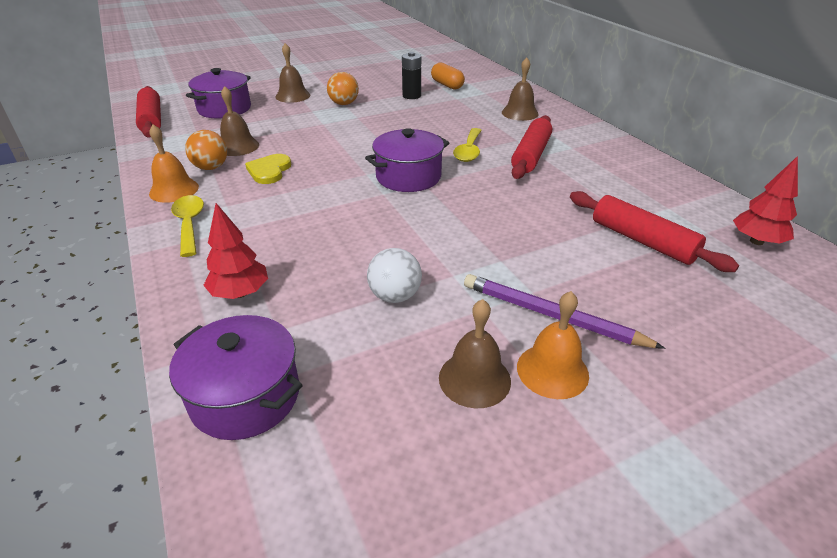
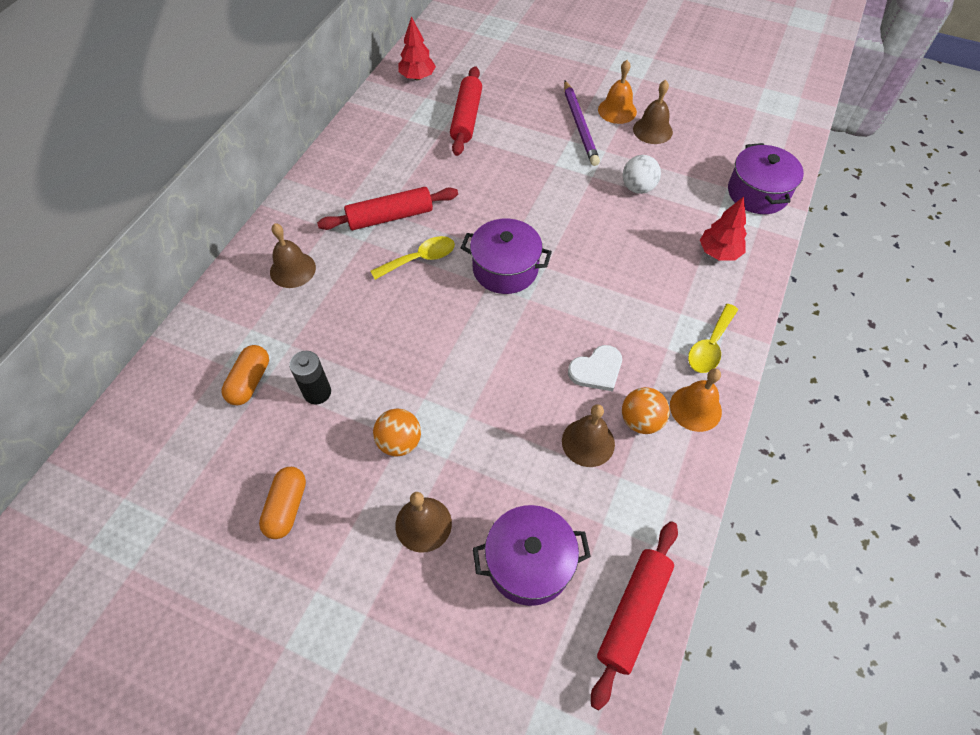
camera: 130 degrees left, 20 degrees up
yellow heart [245,154,291,184] -> white heart [568,345,622,391]
none -> orange capsule [259,467,306,539]

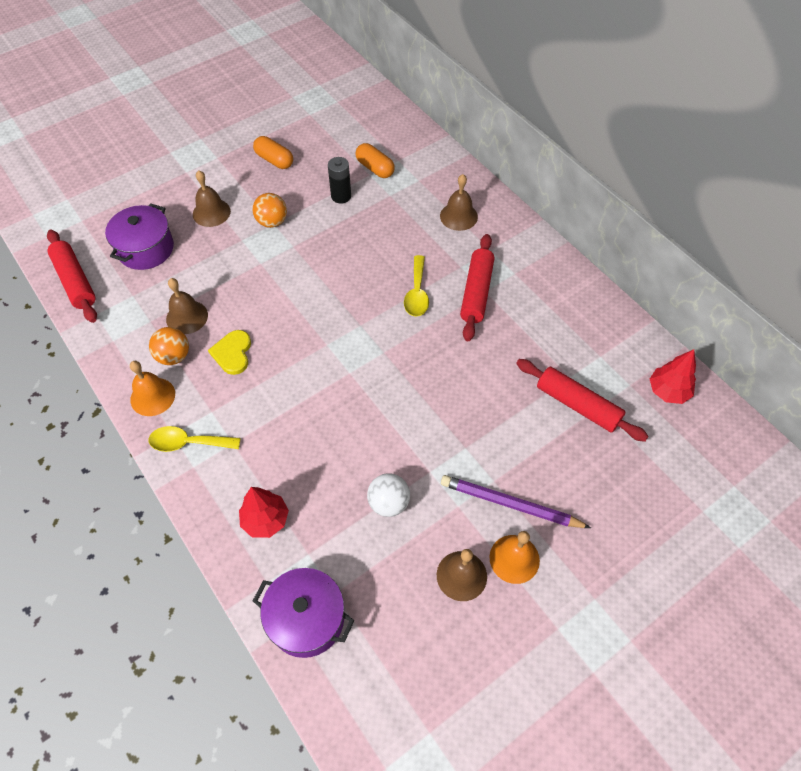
camera: 120 degrees right, 0 degrees up
purple pot [461,219,552,294] -> none
white heart [568,345,622,391] -> yellow heart [208,330,251,375]
yellow spoon [688,304,738,373] -> yellow spoon turned 60 degrees counterclockwise [149,426,241,452]

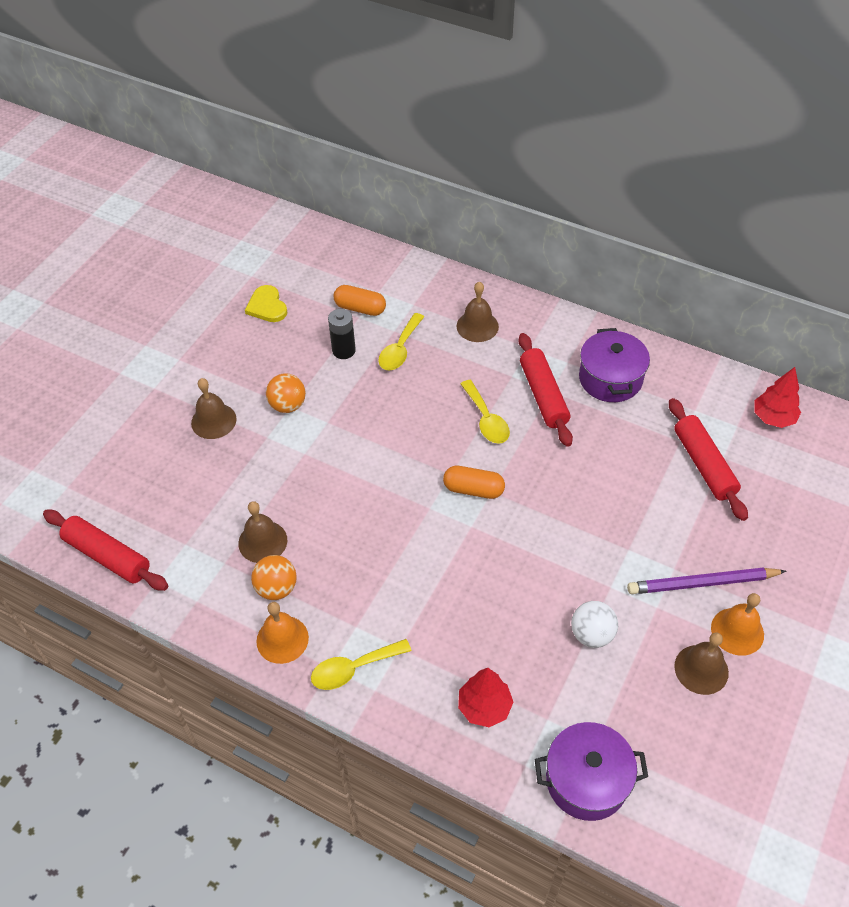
camera: 25 degrees left, 5 degrees down
purple pot [105,203,174,270] -> purple pot moved to [579,328,650,402]
yellow heart [208,330,251,375] -> yellow heart moved to [245,285,288,322]
orange capsule [253,136,293,169] -> orange capsule moved to [443,466,505,499]
red rolling pin [516,359,649,442] -> red rolling pin turned 60 degrees clockwise [669,398,748,521]
none -> yellow spoon [378,313,424,371]

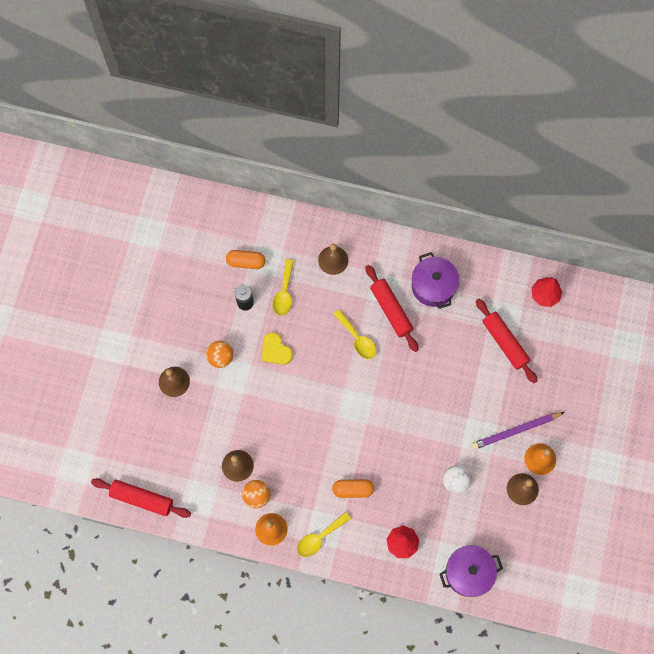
camera: 15 degrees left, 20 degrees up
yellow heart [245,285,288,322] -> yellow heart moved to [262,332,293,365]
orange capsule [443,466,505,499] -> orange capsule moved to [332,479,374,498]

